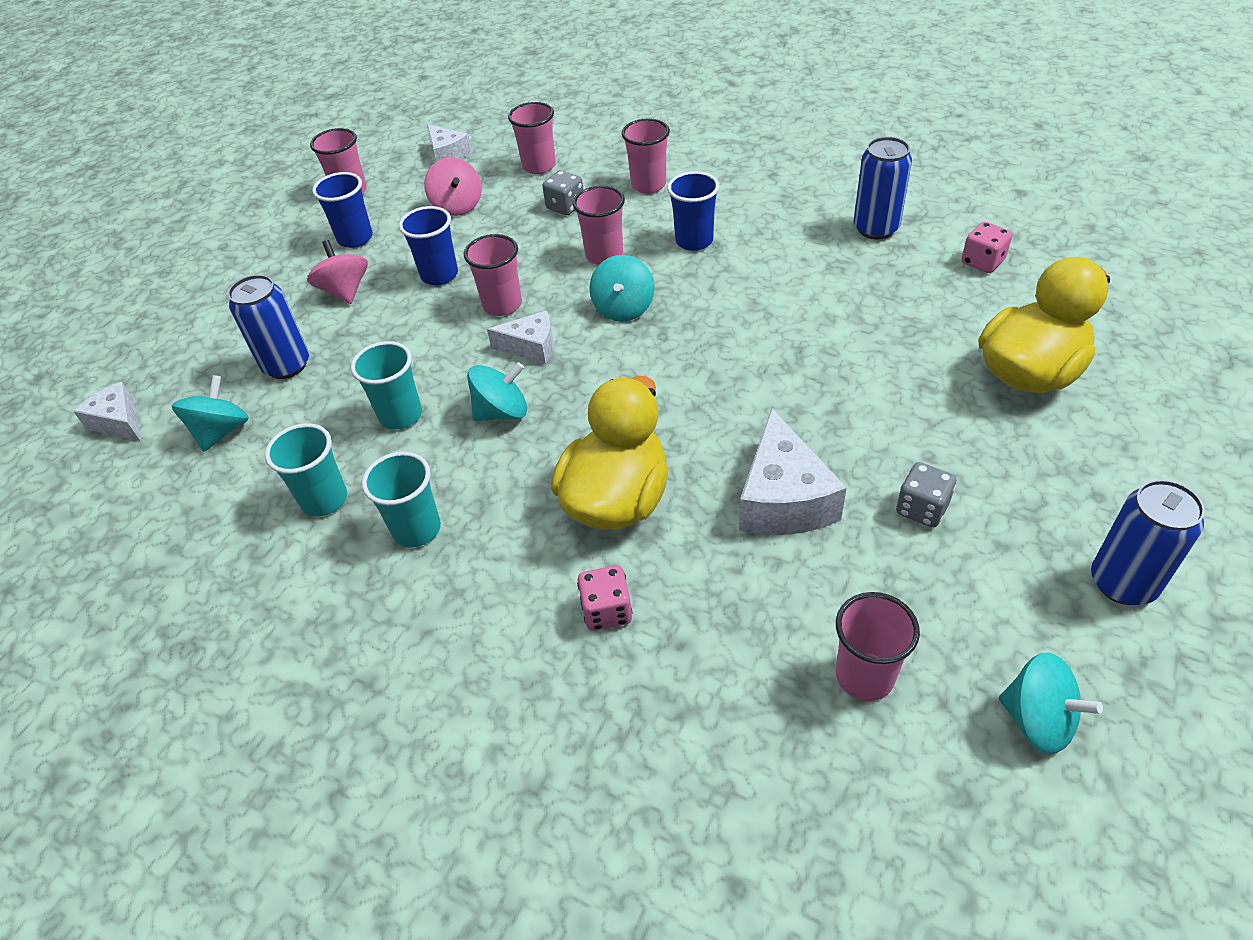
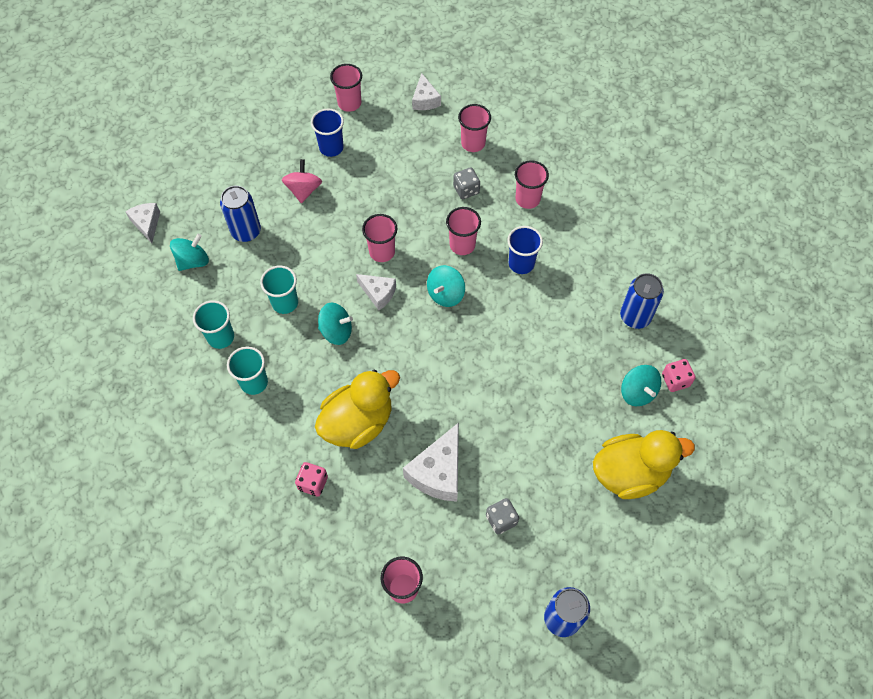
camera: 25 degrees right, 15 degrees up
blue cup [399,206,458,285] -> none
pink spinning top [424,158,482,216] -> none
turquoise spinning top [999,653,1103,754] -> turquoise spinning top moved to [621,365,661,406]

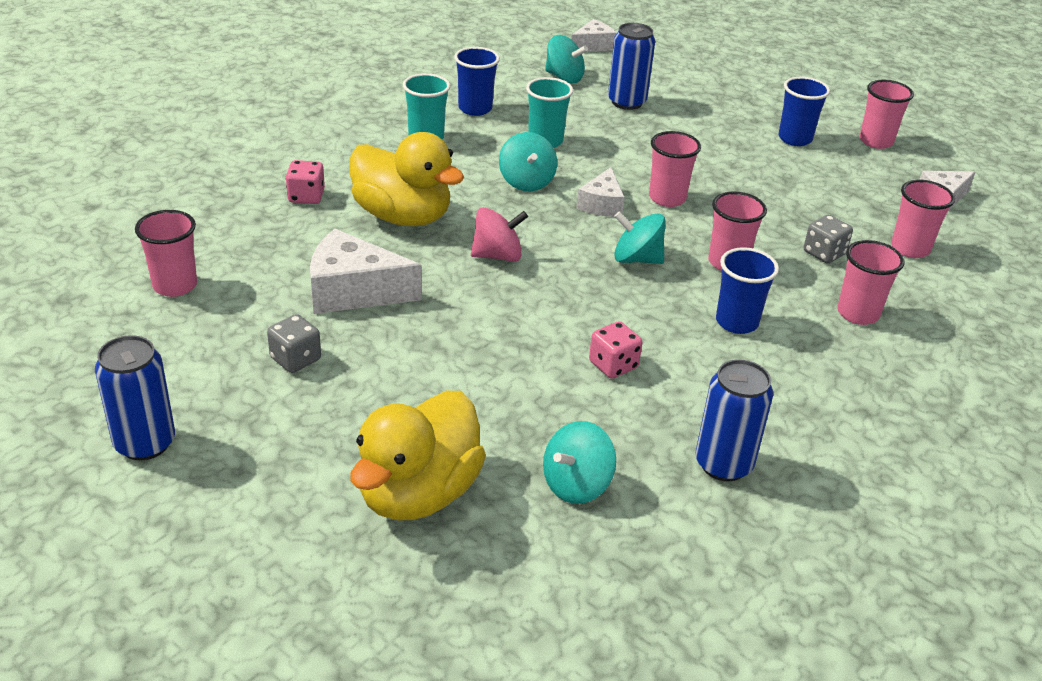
camera: 70 degrees right, 25 degrees down
turquoise cup [193,300,234,349] -> blue cup [454,47,500,116]
pink spinning top [282,159,322,203] -> pink spinning top moved to [471,207,528,262]
yellow duck [593,430,695,499] -> yellow duck turned 60 degrees clockwise [350,391,486,520]
pink dice [662,359,696,392] -> pink dice moved to [589,321,643,379]

